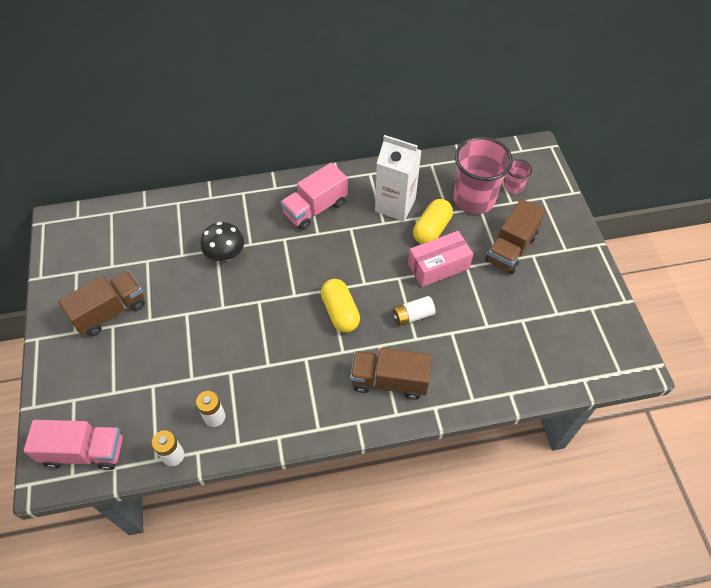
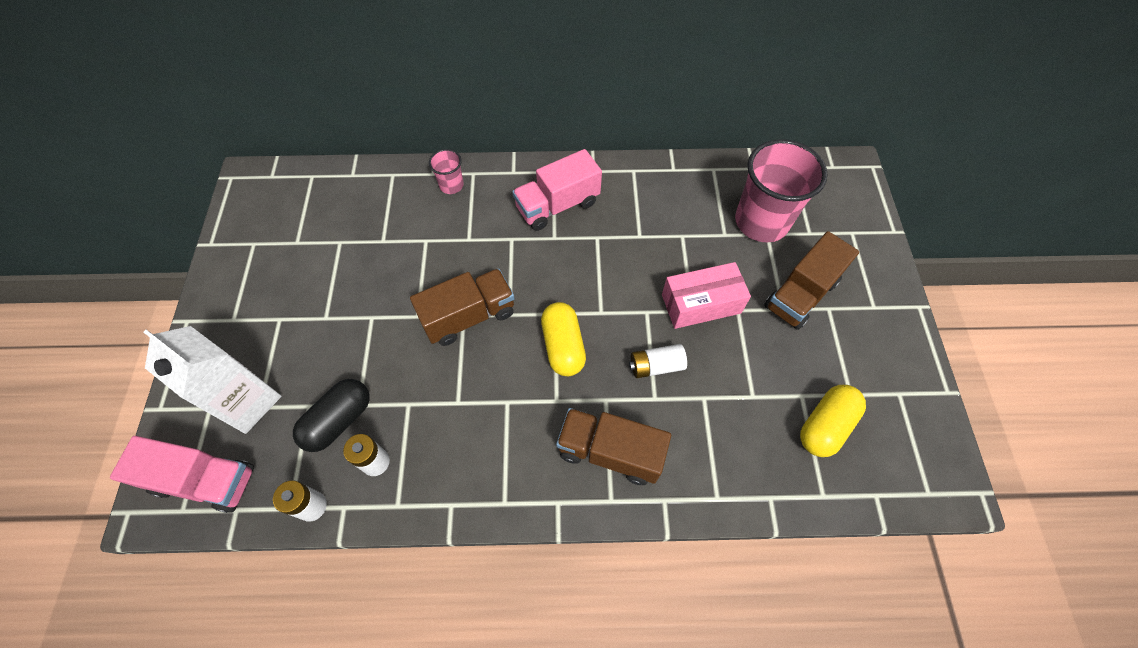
camera: 10 degrees right, 5 degrees up
brown truck [58,271,145,336] -> brown truck moved to [410,268,515,346]
black mushroom [200,222,244,261] -> none
white carton [375,135,422,221] -> white carton moved to [143,326,282,434]
yellow capsule [413,199,453,244] -> yellow capsule moved to [800,385,866,457]
pink cup [504,159,532,194] -> pink cup moved to [429,149,464,194]
none -> black capsule [293,379,370,452]

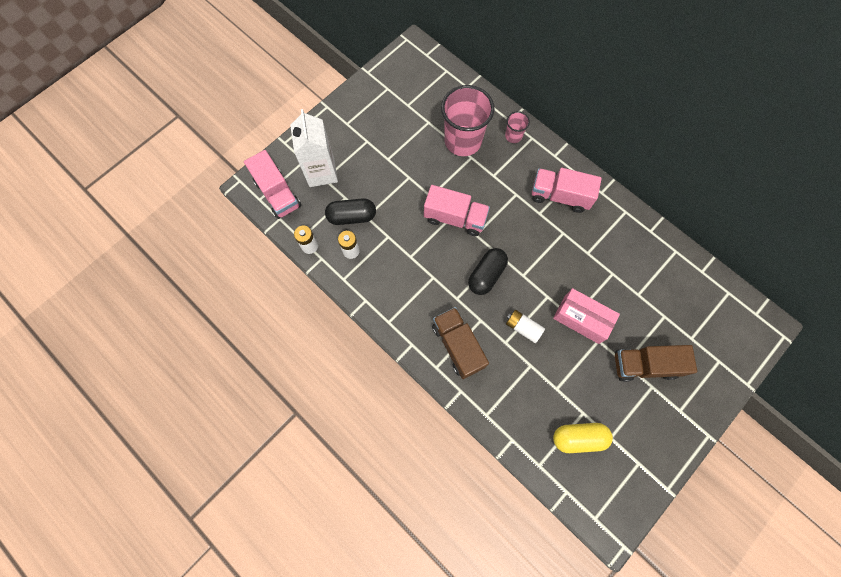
camera: 45 degrees right, 10 degrees up
brown truck [410,268,515,346] -> pink truck [424,185,490,236]
yellow capsule [541,302,586,376] -> black capsule [468,248,508,295]
pink cup [735,139,828,242] -> pink cup moved to [441,85,495,156]

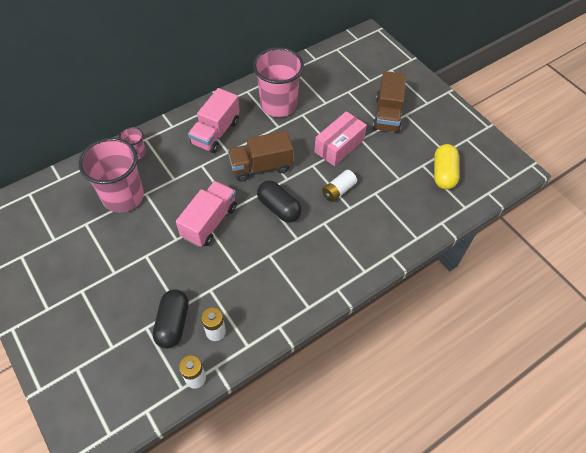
camera: 80 degrees left, 15 degrees down
pink truck [244,150,301,219] -> none
white carton [290,109,338,187] -> none
brown truck [432,307,489,379] -> brown truck moved to [228,131,293,182]
none -> pink cup [253,47,304,117]

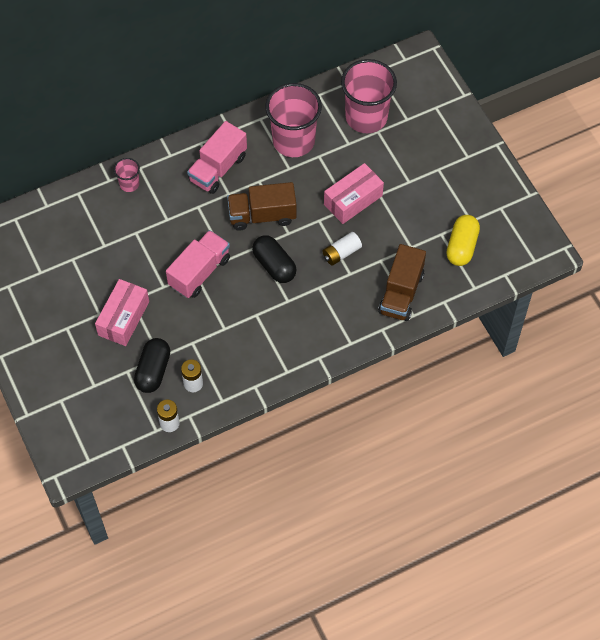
camera: 10 degrees right, 5 degrees up
pink cup [78,138,144,213] -> pink cup moved to [341,59,397,133]
brown truck [373,71,406,133] -> brown truck moved to [378,244,426,321]
none -> pink box [95,279,149,346]

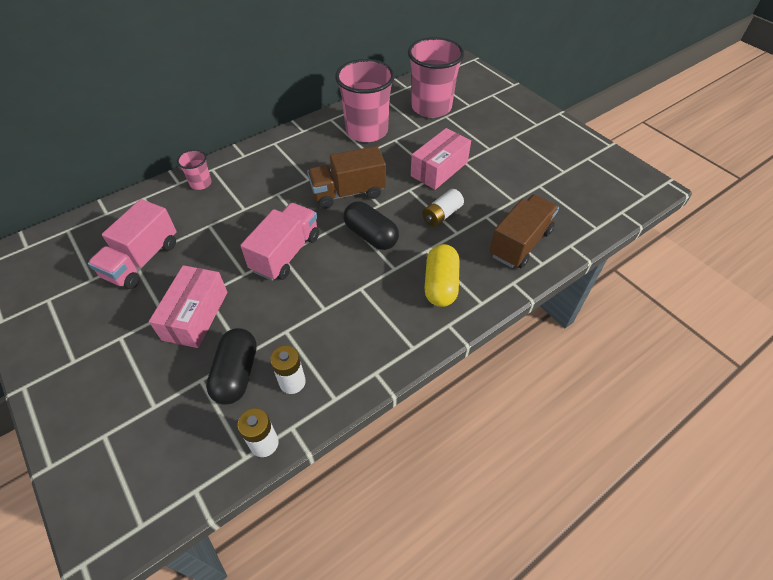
camera: 10 degrees left, 10 degrees down
pink truck [187,121,247,194] -> pink truck moved to [88,199,177,289]
brown truck [378,244,426,321] -> brown truck turned 150 degrees counterclockwise [489,195,559,268]
yellow capsule [447,215,480,266] -> yellow capsule moved to [424,244,460,307]

